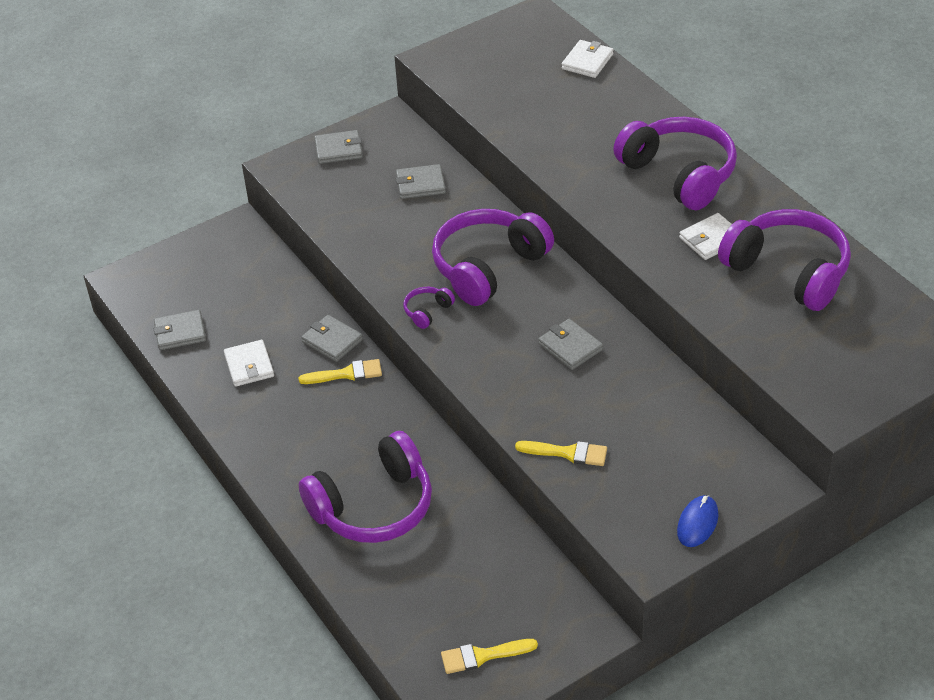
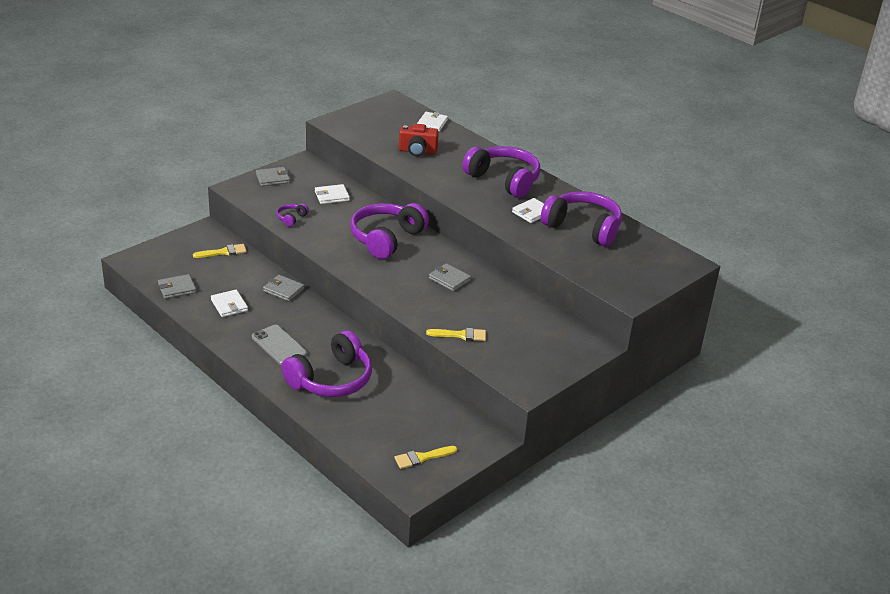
camera: 15 degrees left, 10 degrees down
yellow brush [299,359,382,384] -> yellow brush moved to [193,244,247,258]
grey wallet [396,164,446,199] -> white wallet [315,184,350,204]
purple headphones [403,287,455,329] -> purple headphones moved to [276,203,309,227]
blue mouse [677,495,719,547] -> none
none -> grey phone [252,325,307,365]
none -> red camera [399,124,439,156]

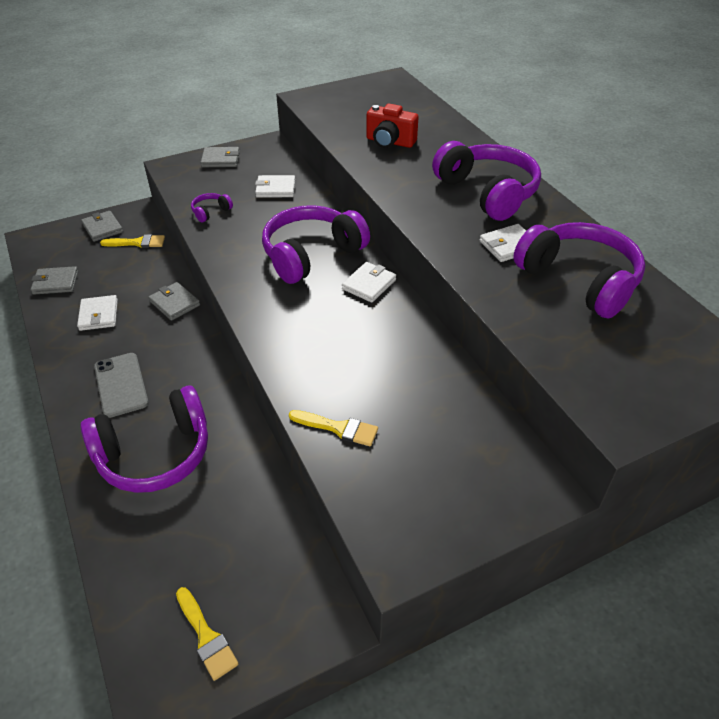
camera: 20 degrees right, 10 degrees up
yellow brush [394,446,457,469] -> yellow brush turned 120 degrees counterclockwise [176,587,239,681]
white wallet [417,112,448,132] -> white wallet moved to [342,262,396,303]
grey wallet [429,263,471,291] -> grey wallet moved to [81,211,123,242]

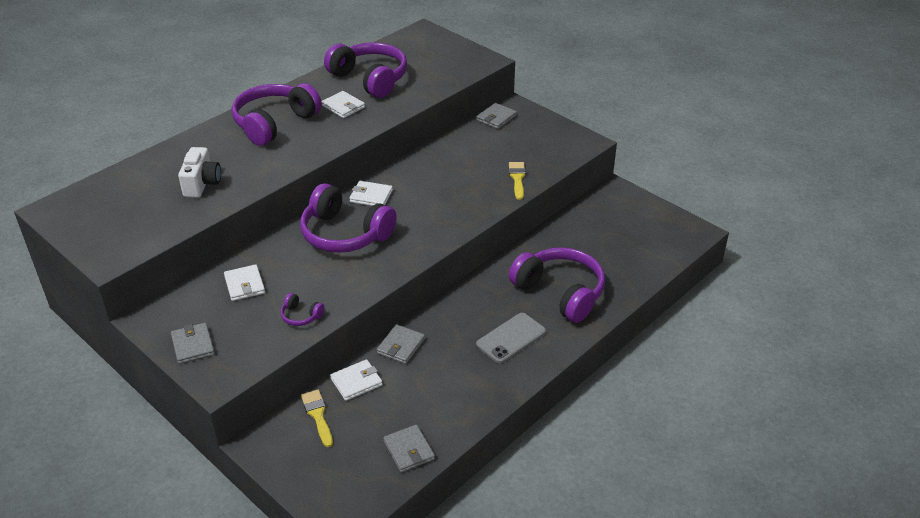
camera: 110 degrees left, 5 degrees down
white wallet [77,295,118,331] -> white wallet moved to [330,359,383,401]
grey wallet [81,211,123,242] -> grey wallet moved to [477,103,517,129]
yellow brush [176,587,239,681] -> none
red camera [366,104,419,148] -> white camera [178,147,221,198]
purple headphones [513,222,645,319] -> purple headphones turned 105 degrees clockwise [324,42,407,98]

